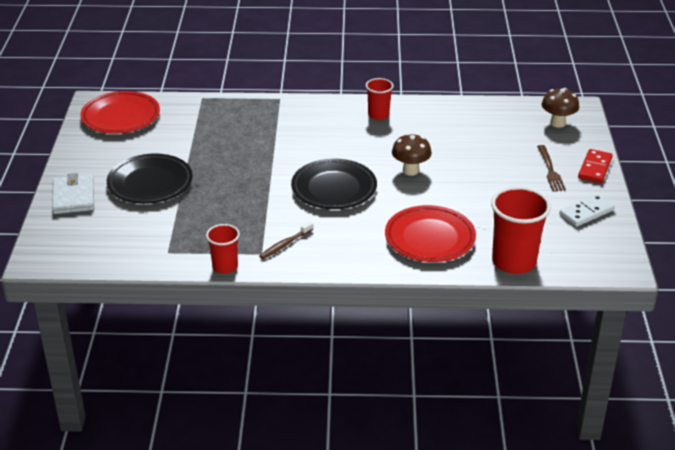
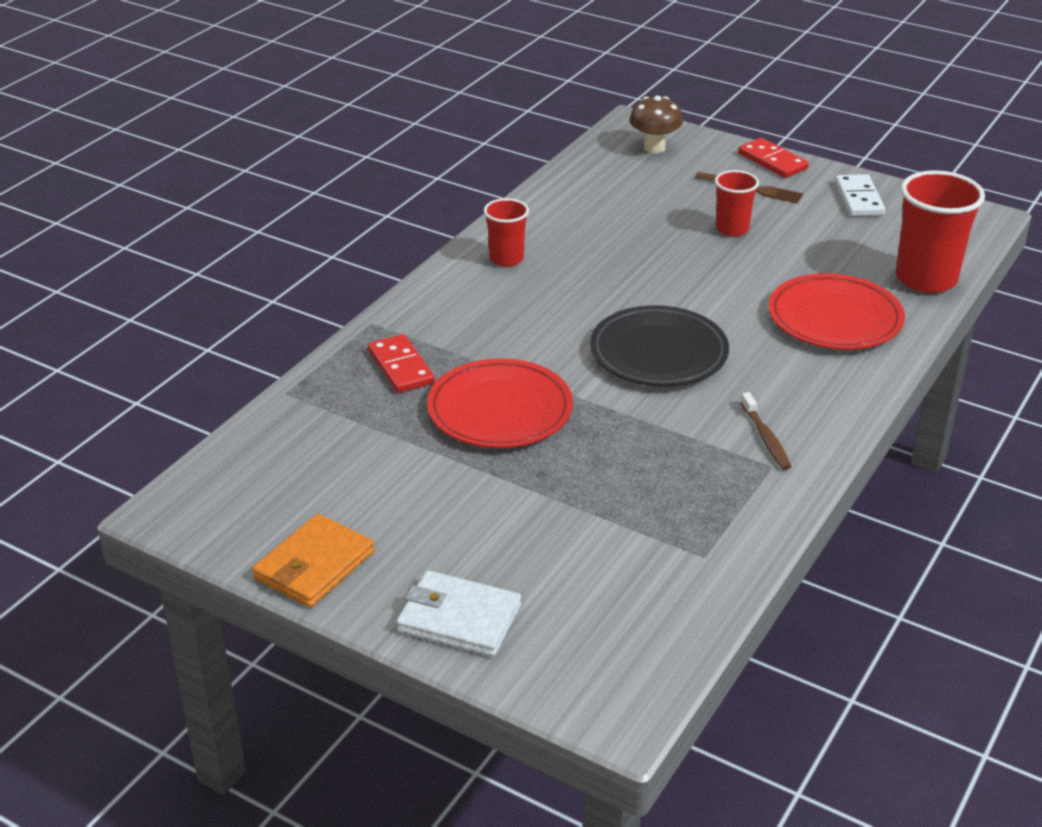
camera: 60 degrees left, 0 degrees up
red plate [80,91,160,134] -> red plate moved to [427,358,573,448]
black plate [107,154,193,204] -> none
red cup [206,224,240,274] -> red cup moved to [715,170,759,237]
brown mushroom [392,133,432,176] -> none
none -> orange wallet [252,514,374,608]
none -> red domino [368,334,435,393]

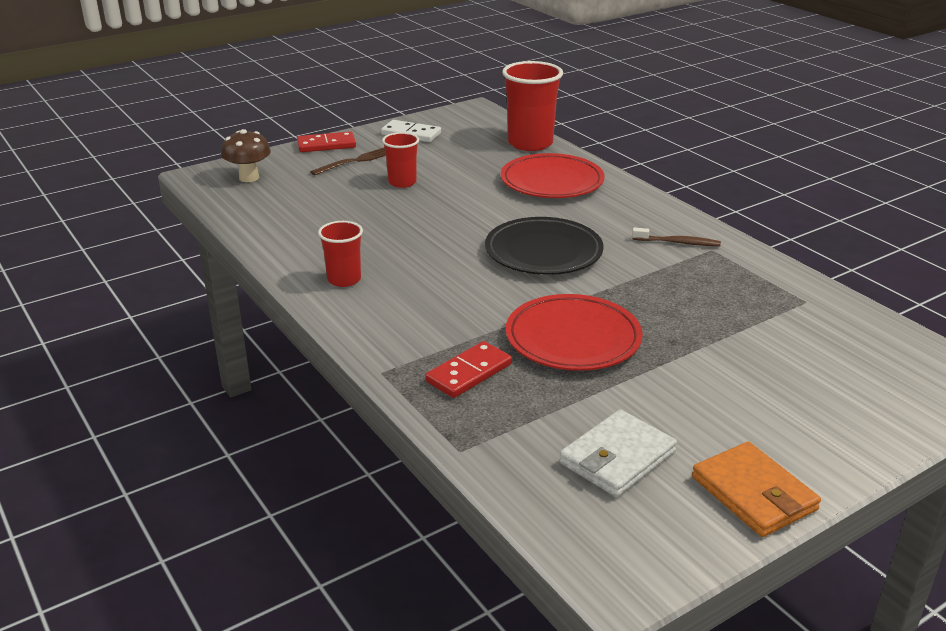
camera: 65 degrees left, 5 degrees down
red domino [368,334,435,393] -> red domino turned 45 degrees counterclockwise [425,341,512,398]
white wallet [396,570,521,657] -> white wallet moved to [559,409,677,497]

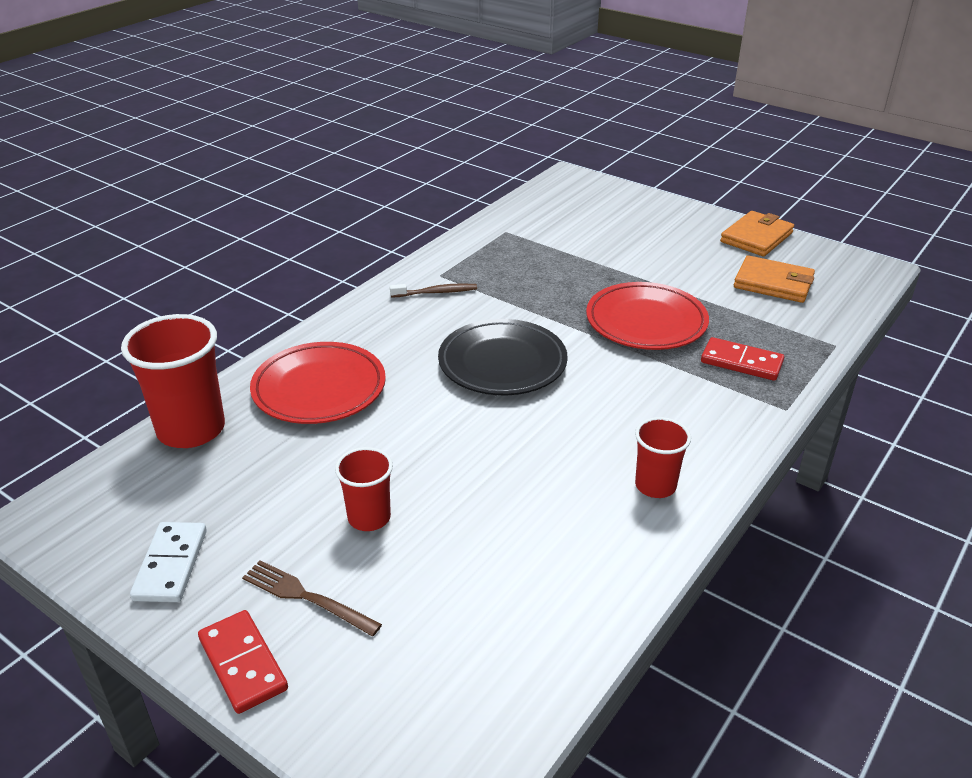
camera: 110 degrees left, 5 degrees up
brown mushroom [221,129,271,182] -> none
white wallet [559,409,677,497] -> orange wallet [734,255,815,303]
brown toothbrush [632,228,721,246] -> brown toothbrush turned 90 degrees clockwise [390,283,477,298]

